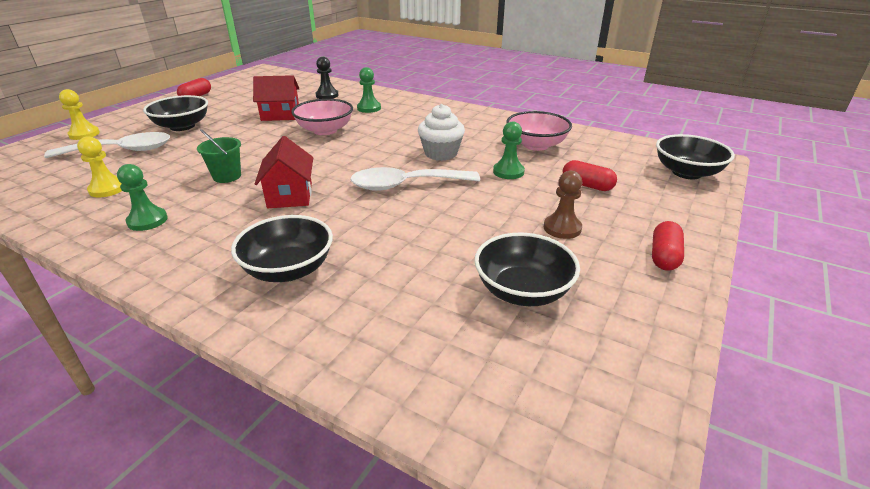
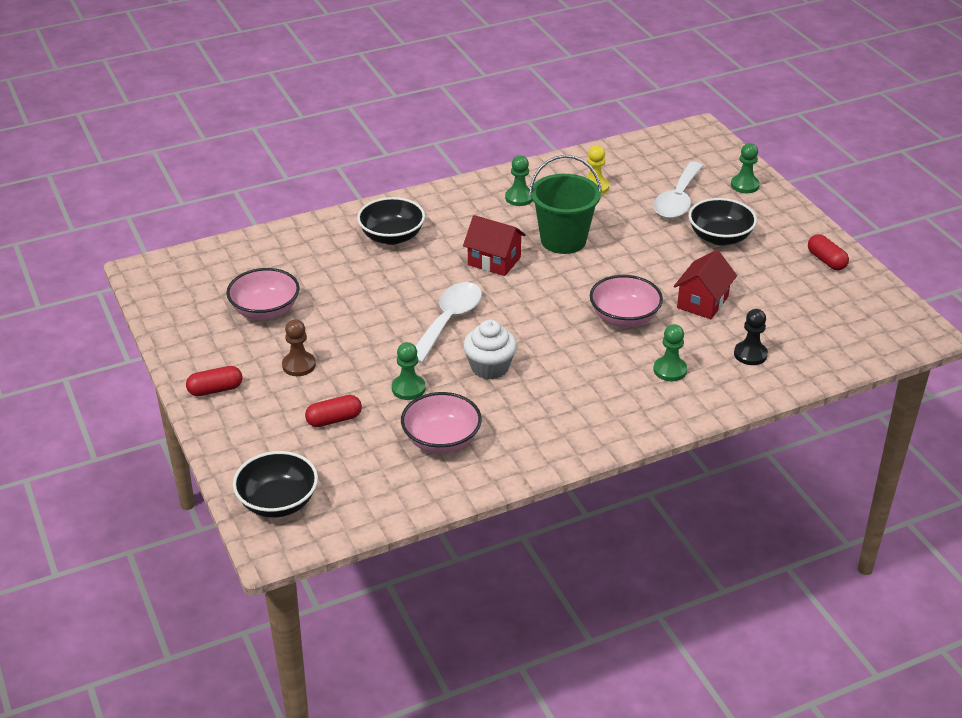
camera: 125 degrees right, 5 degrees up
yellow pawn [59,89,100,140] -> green pawn [731,143,760,193]
green bucket [197,129,241,183] -> green bucket [529,155,602,254], size x1.80
black bowl [474,232,580,306] -> pink bowl [226,268,300,320]
red capsule [652,221,684,271] -> red capsule turned 75 degrees counterclockwise [186,366,243,396]

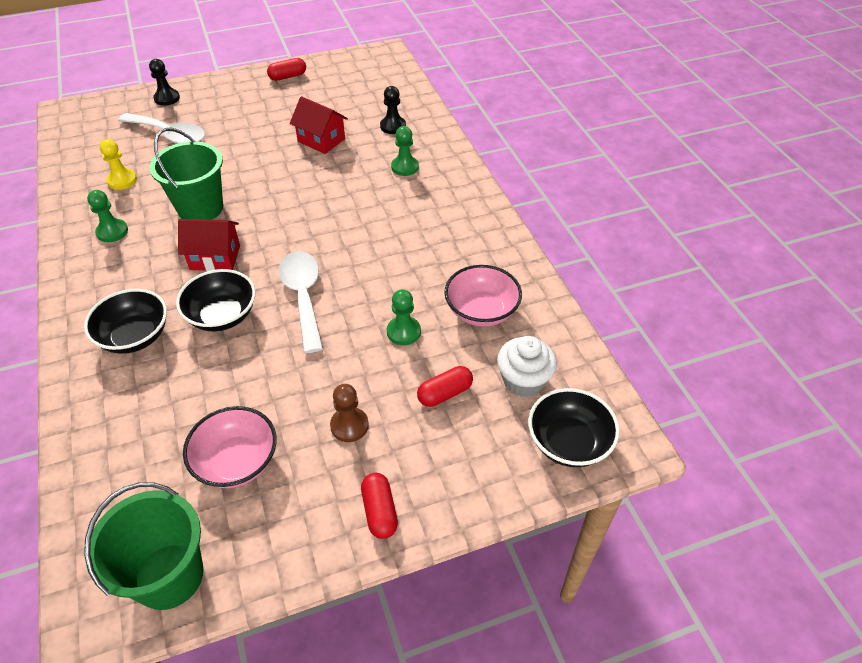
camera: 85 degrees left, 10 degrees up
red capsule [305,395,362,427] -> red capsule turned 75 degrees clockwise [417,366,473,407]
white spoon [415,282,482,364] -> white spoon turned 45 degrees clockwise [279,251,323,353]
red house [463,215,526,276] -> red house turned 60 degrees clockwise [178,219,240,271]
white cupcake [463,320,517,379] -> white cupcake moved to [497,336,557,397]
pink bowl [590,275,663,327] -> none
black bowl [688,198,757,245] -> black bowl moved to [176,269,256,331]
green pawn [731,143,760,193] -> black pawn [149,59,180,106]
none -> green bucket [84,482,203,610]

